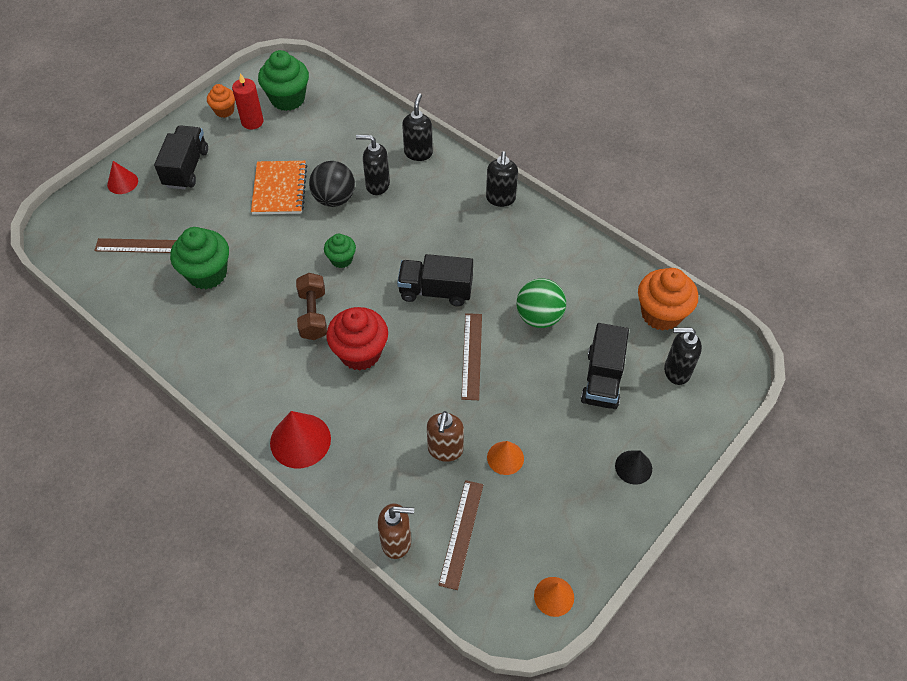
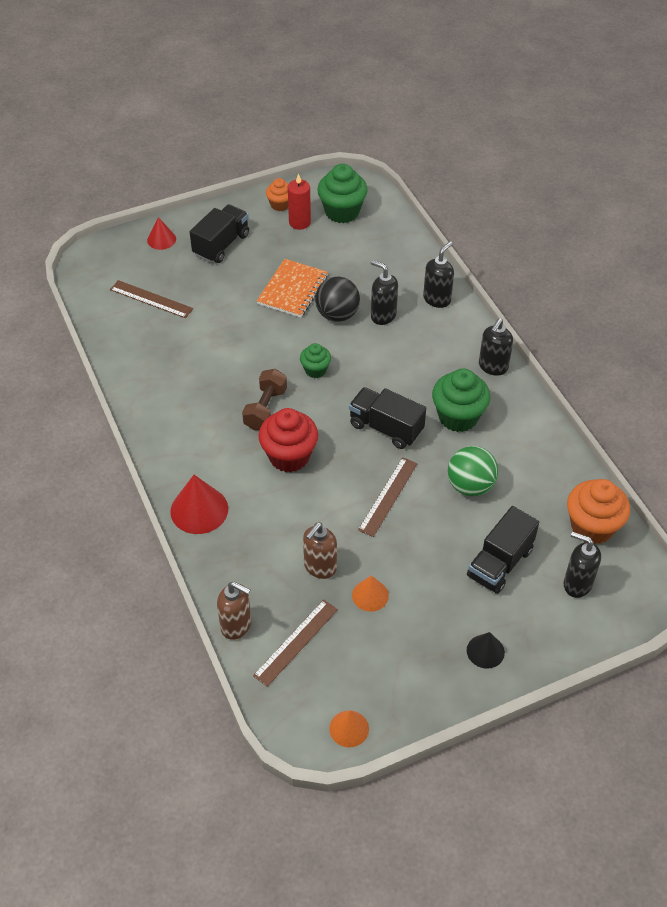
camera: 25 degrees right, 5 degrees down
green cupcake [170,227,229,289] -> green cupcake moved to [432,368,490,432]

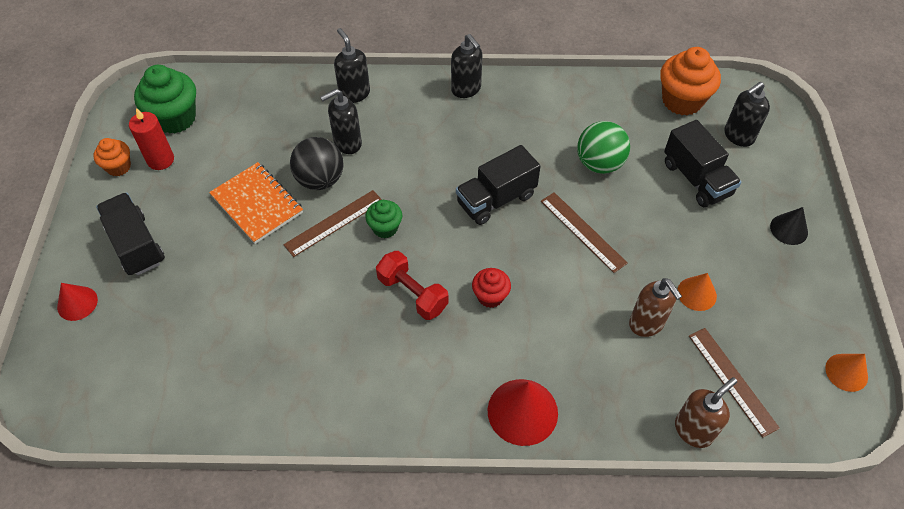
camera: 65 degrees left, 5 degrees up
brown ruler [110,280,193,318] -> brown ruler moved to [283,190,382,257]
brown dumbbell [242,369,287,431] -> red dumbbell [376,251,449,320]
red cupcake [258,408,318,472] -> red cupcake [472,268,511,308], size x0.56
green cupcake [432,368,490,432] -> none

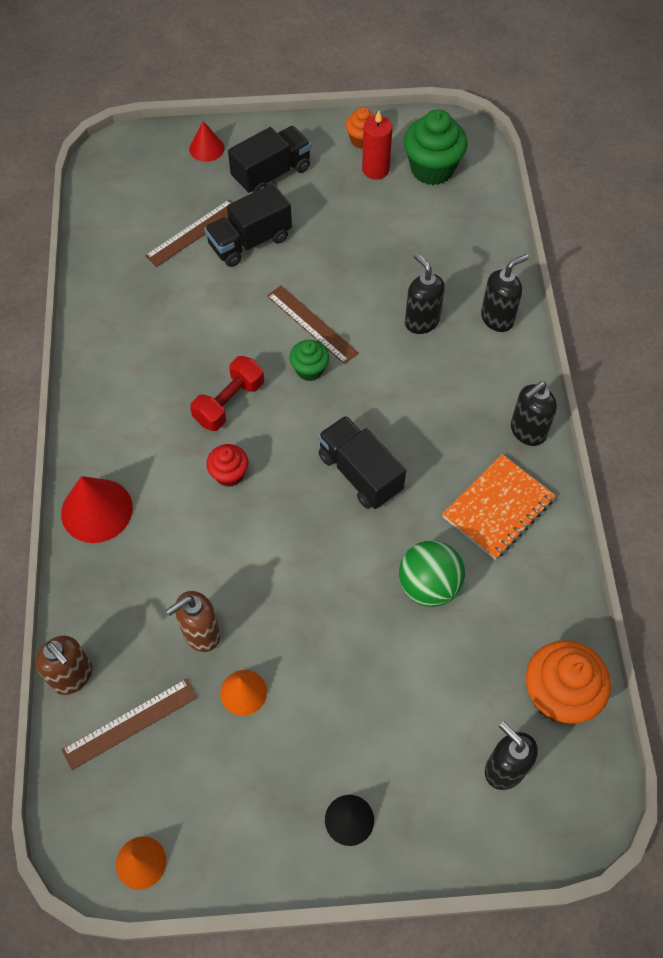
camera: 85 degrees right, 5 degrees up
orange notebook [209,162,303,244] -> orange notebook moved to [442,454,556,560]
black ball [290,137,343,190] -> none
brown ruler [541,192,628,273] -> brown ruler moved to [145,199,233,267]
black truck [664,120,742,207] -> black truck moved to [204,184,292,267]

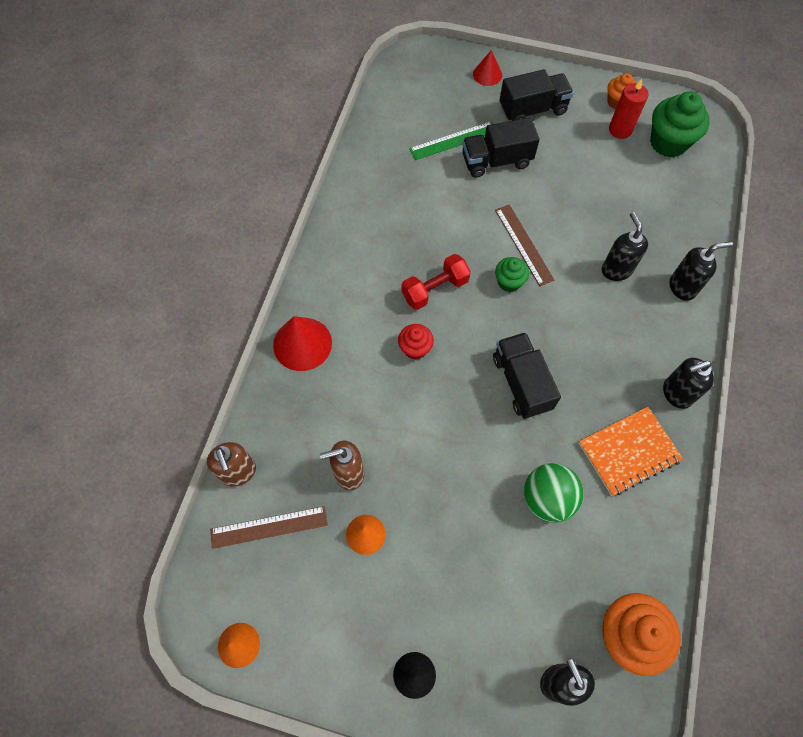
camera: 20 degrees right, 5 degrees up
brown ruler [145,199,233,267] -> green ruler [409,121,493,160]

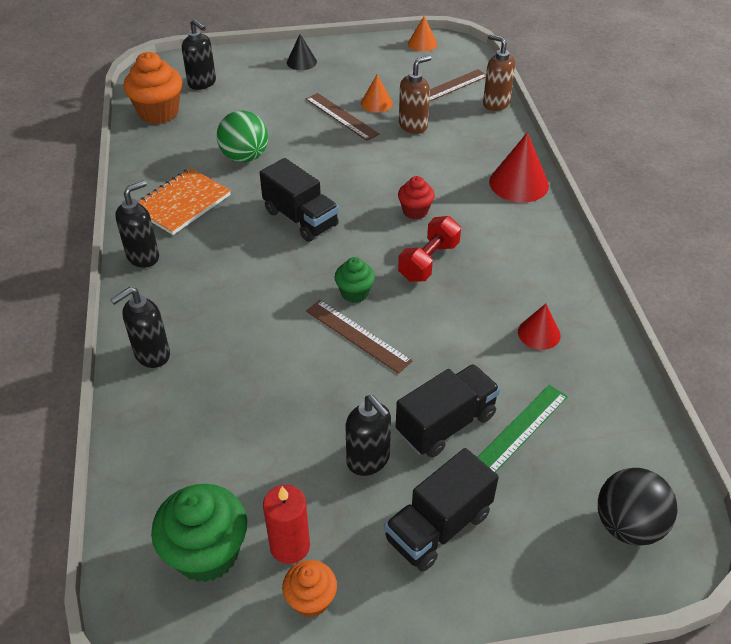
camera: 155 degrees right, 20 degrees down
red cone [473,50,502,86] -> red cone moved to [518,304,561,350]
black soap dispenser [602,212,648,281] -> black soap dispenser moved to [346,395,391,476]
none -> brown ruler [306,93,379,141]
none -> black ball [598,468,677,546]

